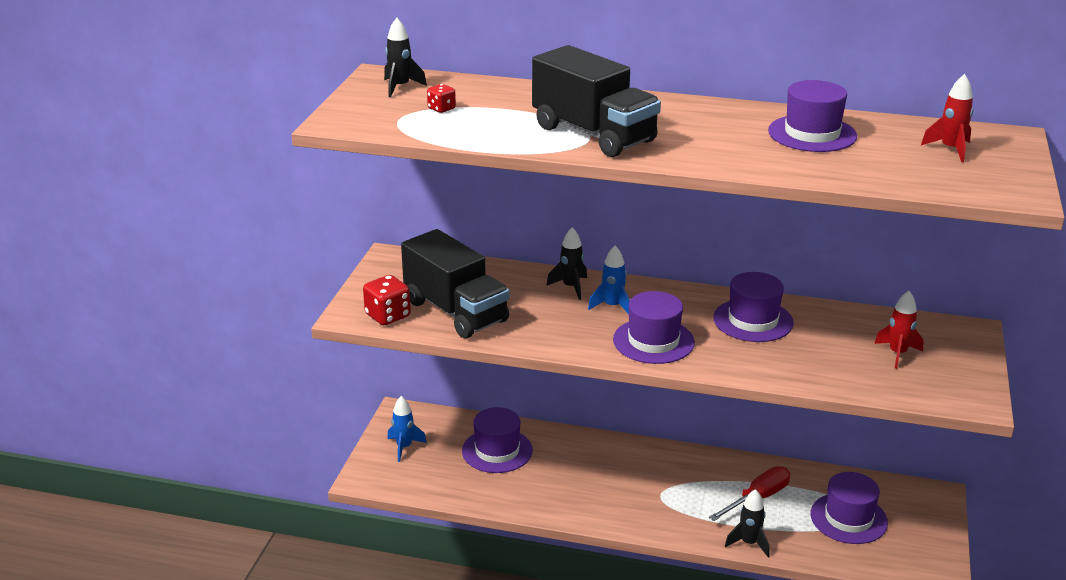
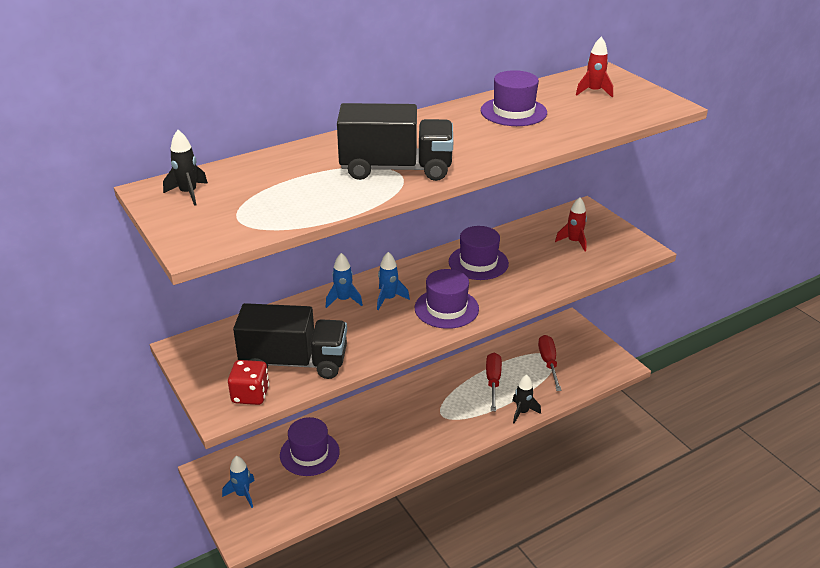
camera: 45 degrees left, 5 degrees up
red dice [427,84,456,113] -> none
black rocket [546,227,587,300] -> blue rocket [326,253,363,308]
purple hat [811,472,888,544] -> red screwdriver [538,335,562,391]

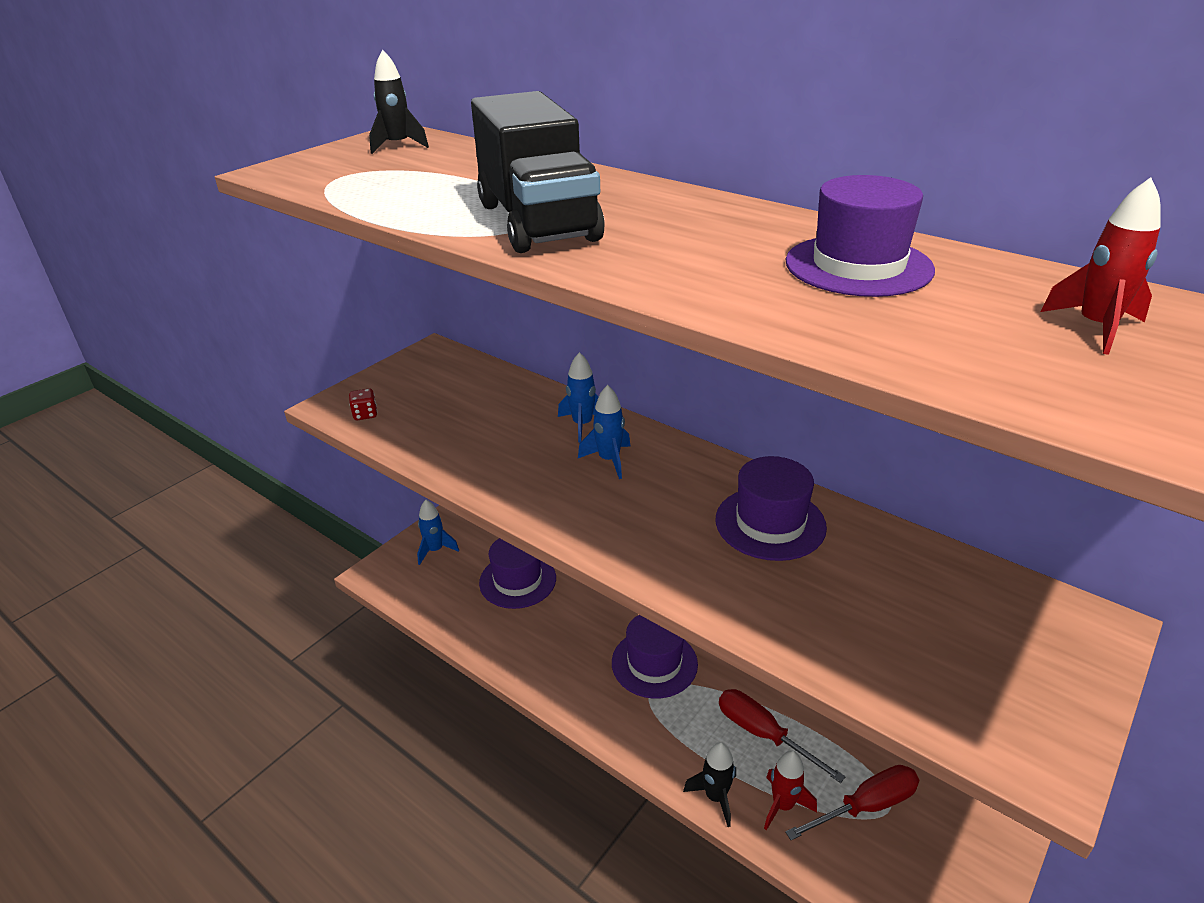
camera: 70 degrees right, 0 degrees up
red dice [228,360,269,405] -> red dice [349,388,377,420], size x0.57
black truck [233,303,347,379] -> none
purple hat [414,269,479,329] -> purple hat moved to [612,615,698,699]
red screwdriver [486,353,502,411] -> red screwdriver turned 120 degrees counterclockwise [719,689,846,783]
red rocket [555,197,587,251] -> red rocket moved to [764,750,817,830]

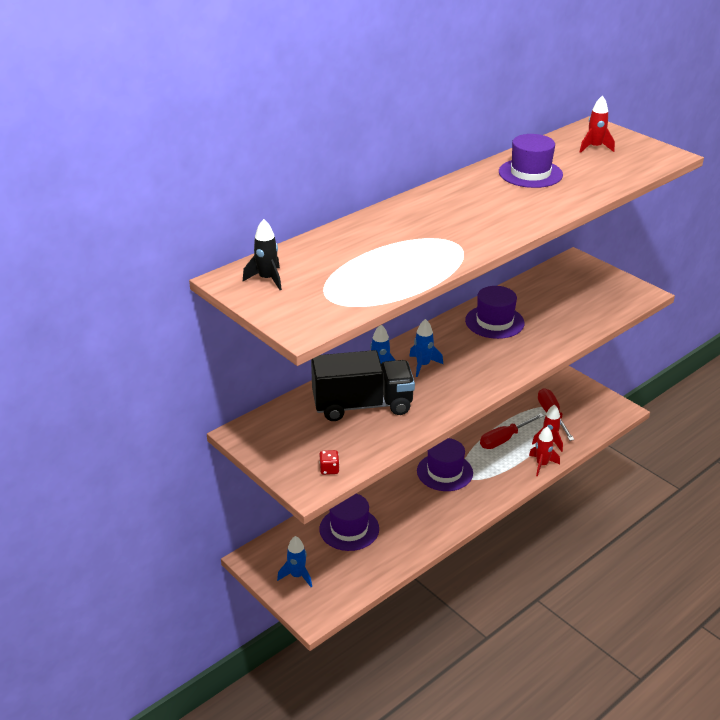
camera: 80 degrees left, 0 degrees up
black truck [471,91,605,253] -> black truck moved to [311,350,415,421]
black rocket [683,742,736,827] -> red rocket [529,427,560,477]

